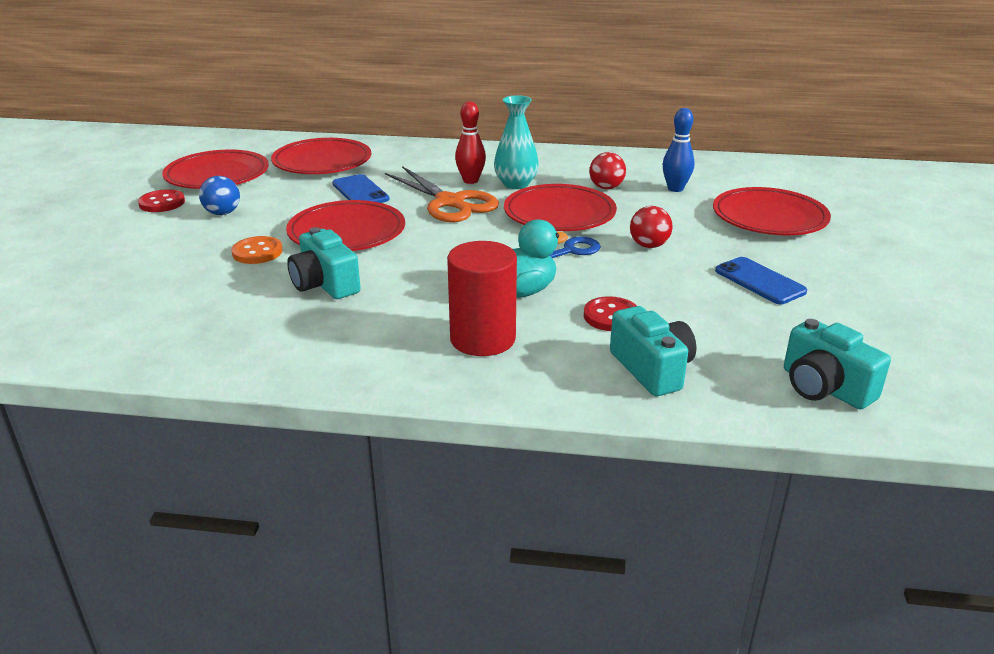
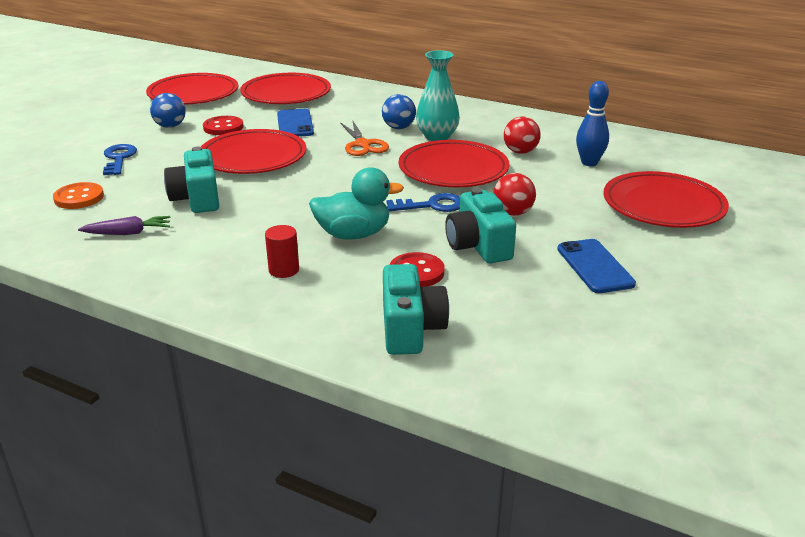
camera: 20 degrees right, 0 degrees up
red button [138,189,185,212] -> red button moved to [203,116,243,135]
orange button [231,236,283,264] -> orange button moved to [53,182,104,209]
orange scissors [385,166,499,222] -> orange scissors [340,120,389,156], size x0.63
red cylinder [447,241,517,356] -> red cylinder [265,225,299,278], size x0.49
red bowling pin [455,101,486,184] -> blue ball [382,94,416,129]
turquoise camera [784,319,891,409] -> turquoise camera moved to [445,188,516,263]
none -> purple carrot [78,216,170,235]
none -> blue key [103,144,137,175]

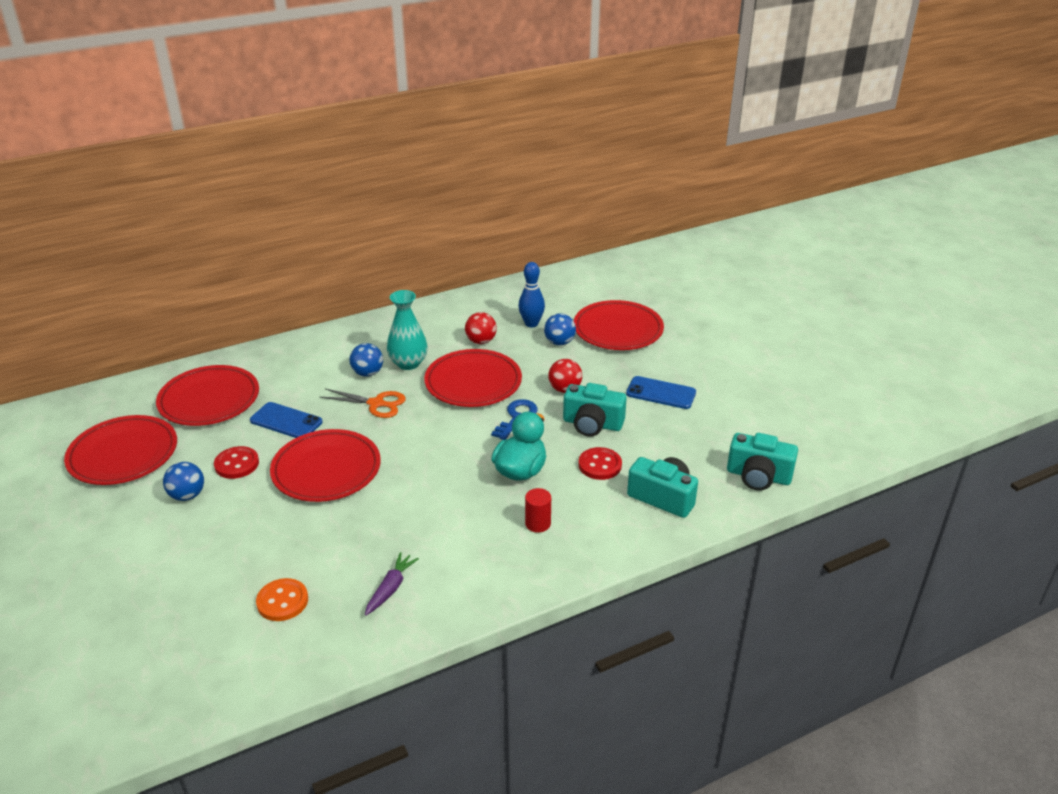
camera: 55 degrees left, 5 degrees up
blue key [103,144,137,175] -> none
turquoise camera [164,147,219,213] -> turquoise camera moved to [727,433,798,491]
none -> blue ball [544,314,576,345]

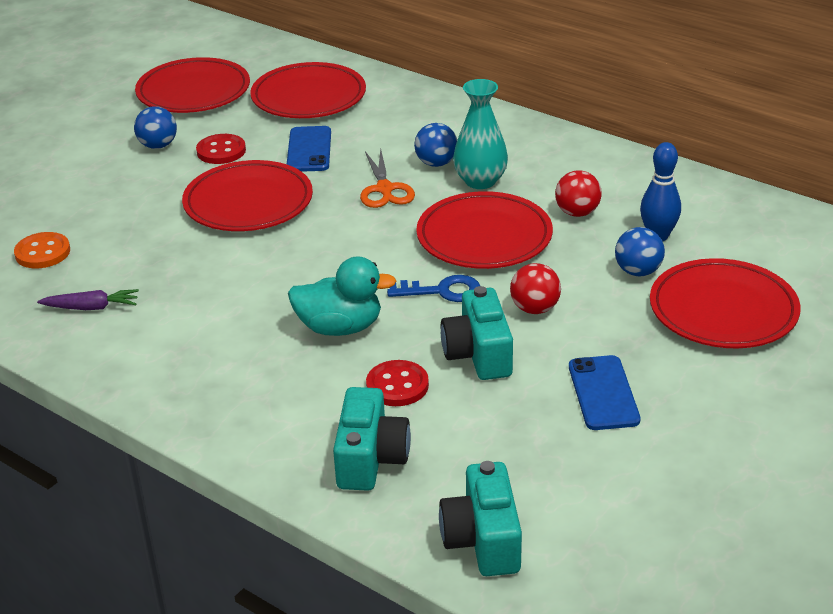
camera: 65 degrees right, 0 degrees up
red cylinder [525,488,551,533] -> none

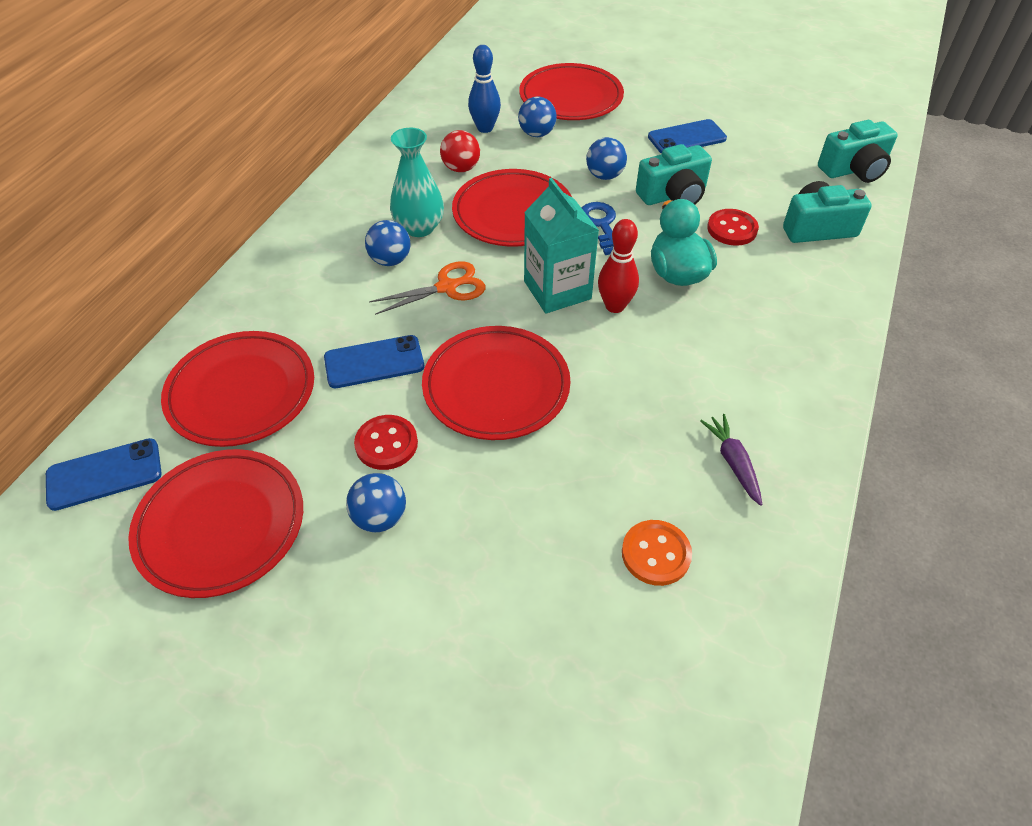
camera: 105 degrees left, 15 degrees up
red ball [510,263,561,314] -> blue ball [586,137,627,180]
none -> blue phone [46,438,162,511]
none -> turquoise carton [524,178,599,314]
none -> red bowling pin [598,219,639,313]

